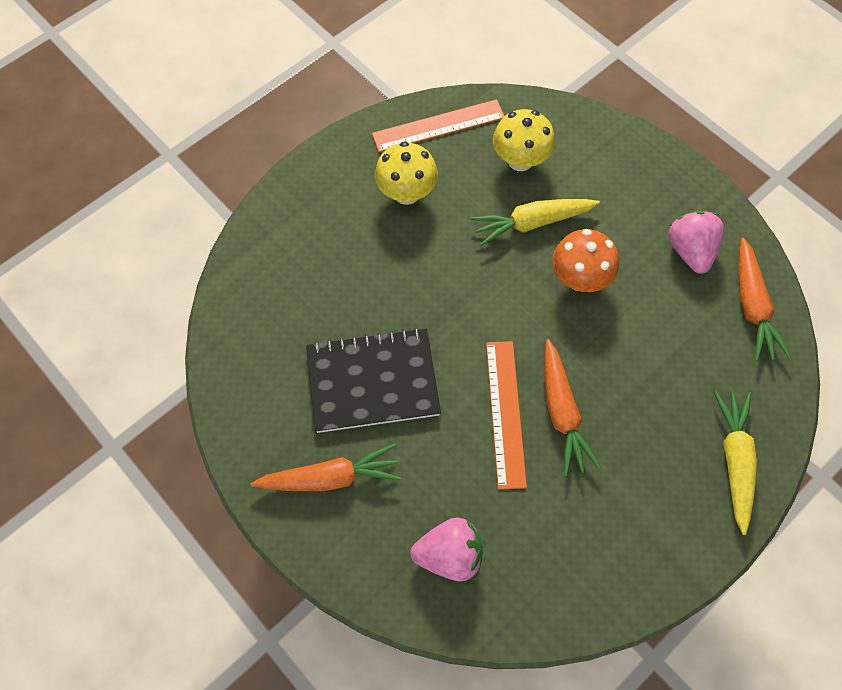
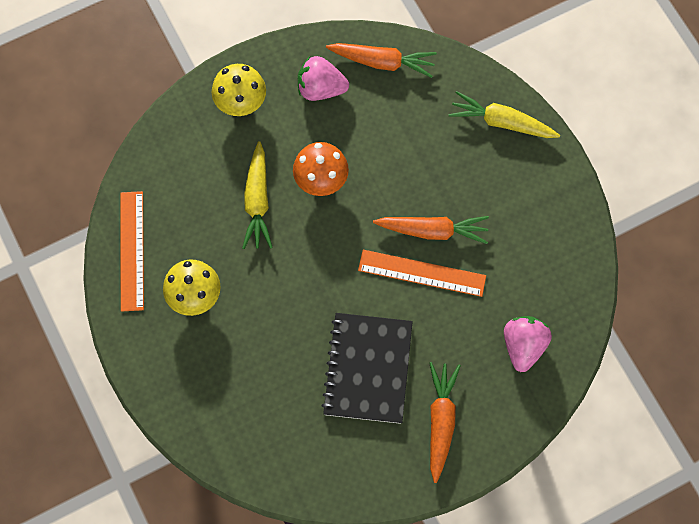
camera: 75 degrees left, 5 degrees up
yellow mushroom [493,109,555,171] -> yellow mushroom moved to [212,64,266,116]

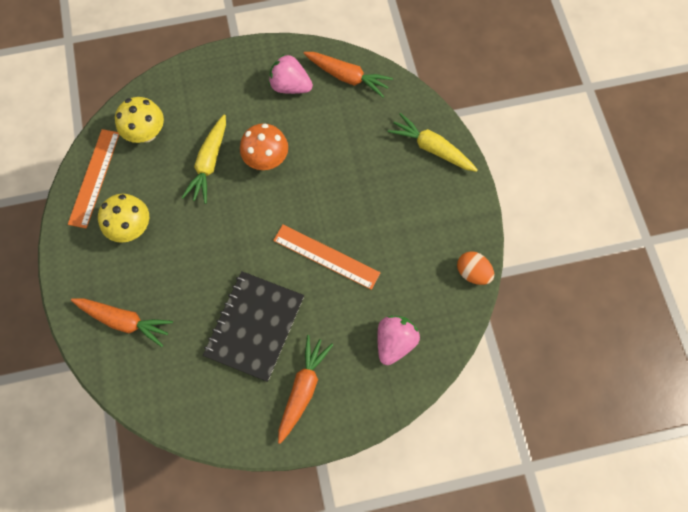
camera: 15 degrees right, 0 degrees up
yellow mushroom [212,64,266,116] -> yellow mushroom moved to [115,97,164,143]
orange carrot [373,216,489,244] -> orange carrot moved to [71,298,173,347]
none -> orange egg [457,251,494,285]

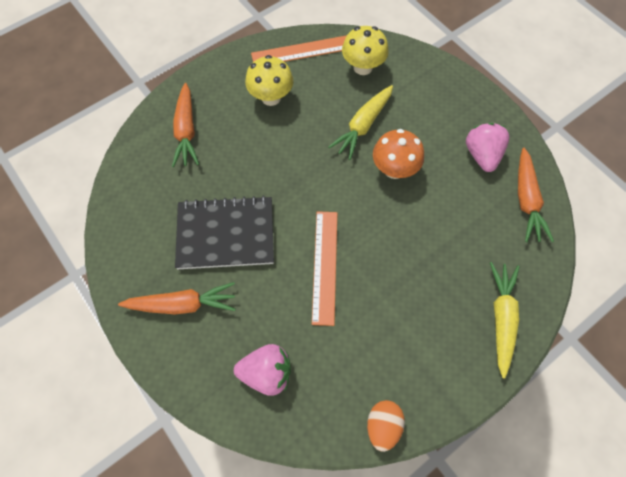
camera: 65 degrees right, 5 degrees down
yellow carrot [181,114,226,204] -> yellow carrot turned 45 degrees counterclockwise [328,85,393,160]

